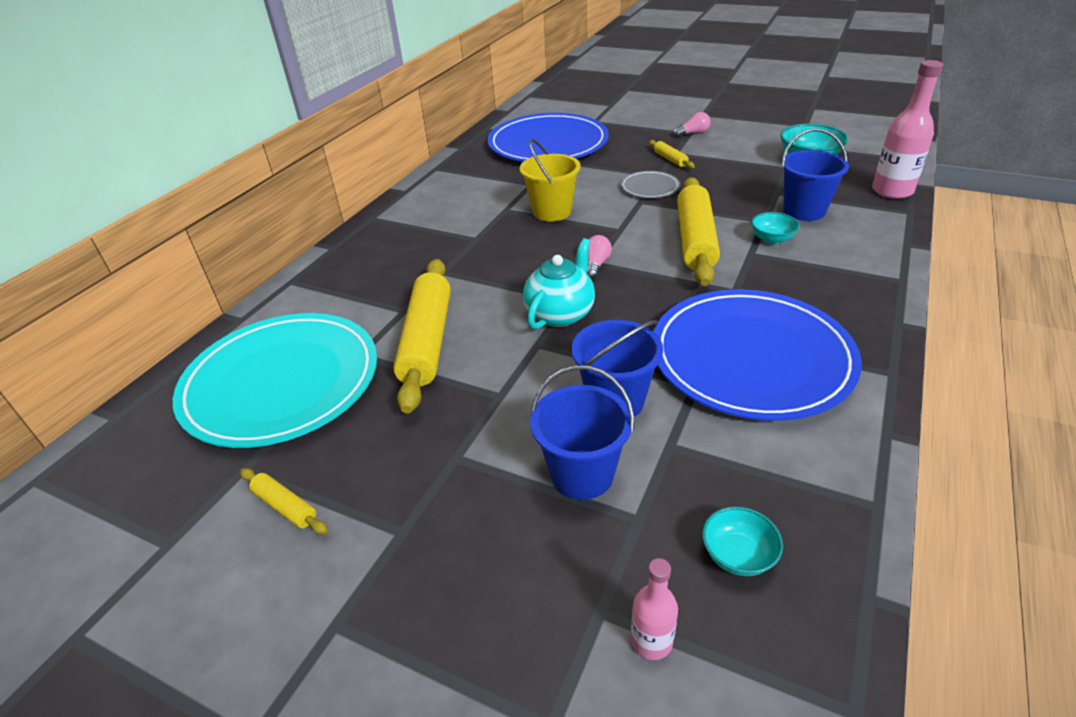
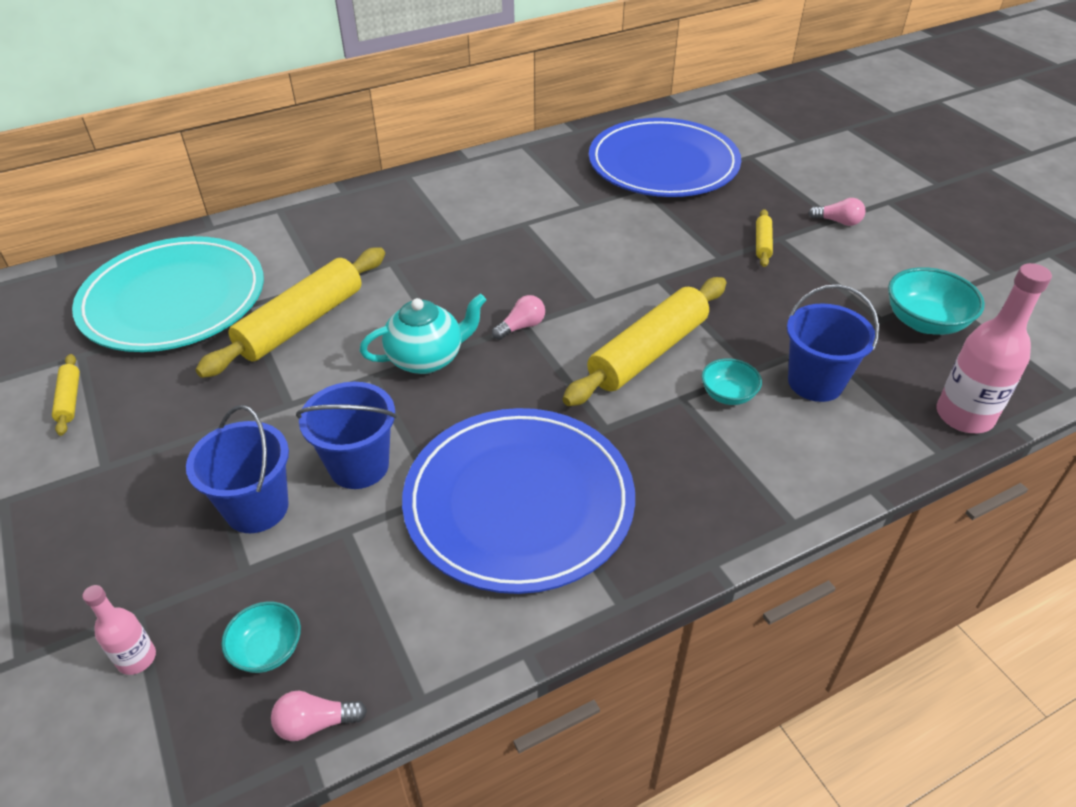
camera: 35 degrees right, 5 degrees up
yellow bucket [520,139,580,221] -> none
grey plate [620,171,680,198] -> none
none -> pink light bulb [271,691,367,741]

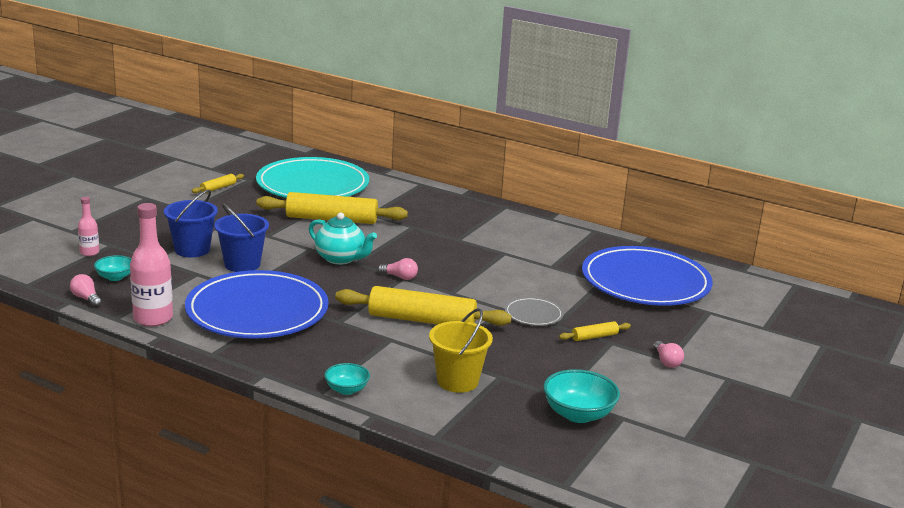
camera: 55 degrees right, 20 degrees down
turquoise bowl [702,358,762,405] -> turquoise bowl moved to [324,363,370,395]
blue bucket [787,284,879,402] -> yellow bucket [429,308,493,393]
pink bottle [937,263,1052,433] -> pink bottle moved to [130,203,173,327]
none -> grey plate [505,297,564,326]

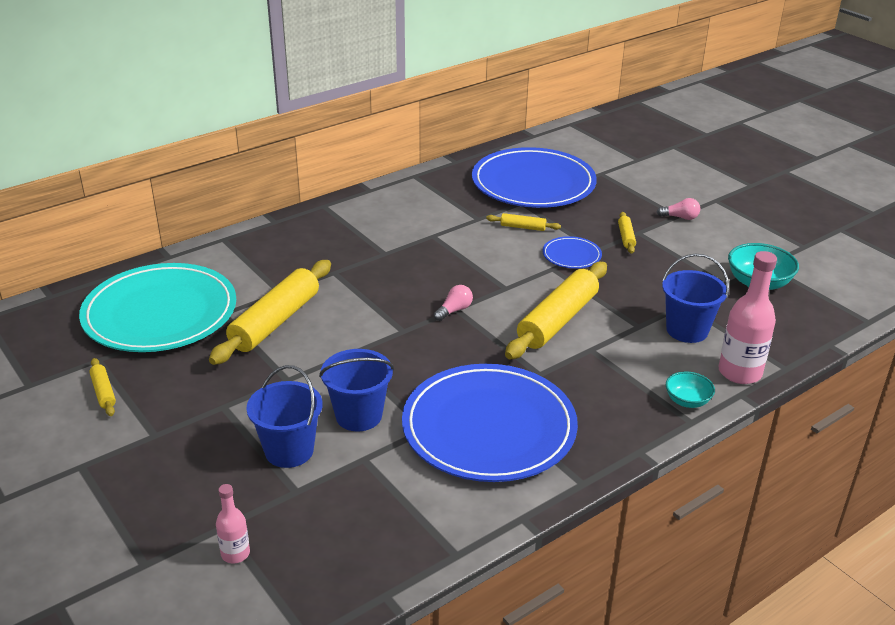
camera: 65 degrees left, 10 degrees up
pink light bulb [70,274,102,307] -> none
turquoise bowl [94,255,131,281] -> none
pink bottle [130,203,173,327] -> pink bottle moved to [718,251,777,384]
turquoise teapot [309,212,377,265] -> none
yellow bucket [429,308,493,393] -> blue bucket [662,254,729,343]
grey plate [505,297,564,326] -> blue plate [542,236,602,269]
none -> yellow rolling pin [486,213,561,231]

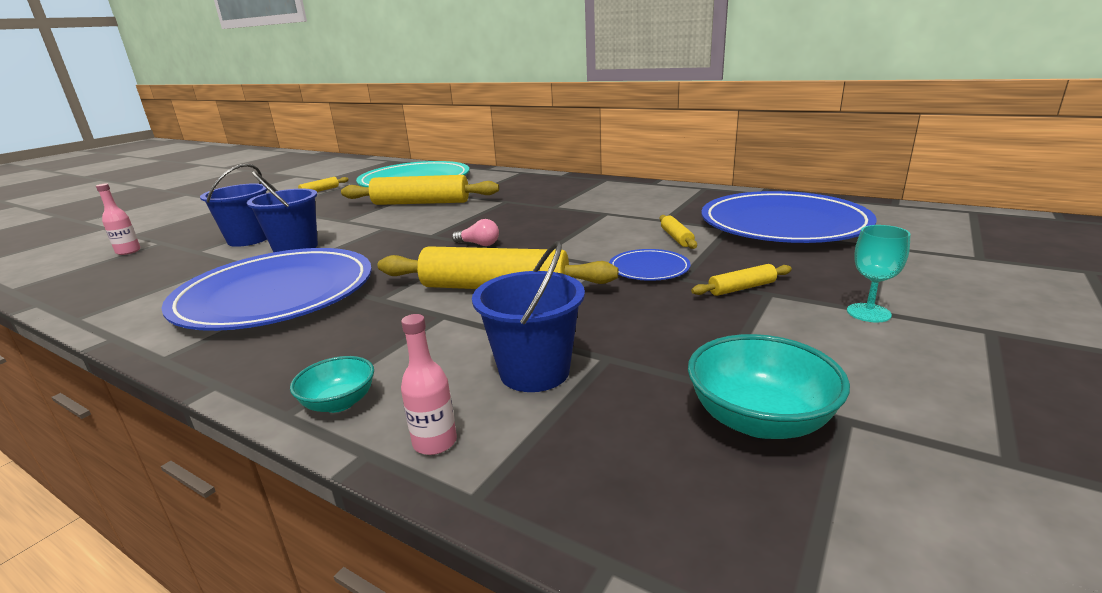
camera: 70 degrees right, 10 degrees down
pink light bulb [657,198,700,220] -> turquoise goblet [847,225,911,322]
pink bottle [718,251,777,384] -> pink bottle [401,314,457,455], size x0.54

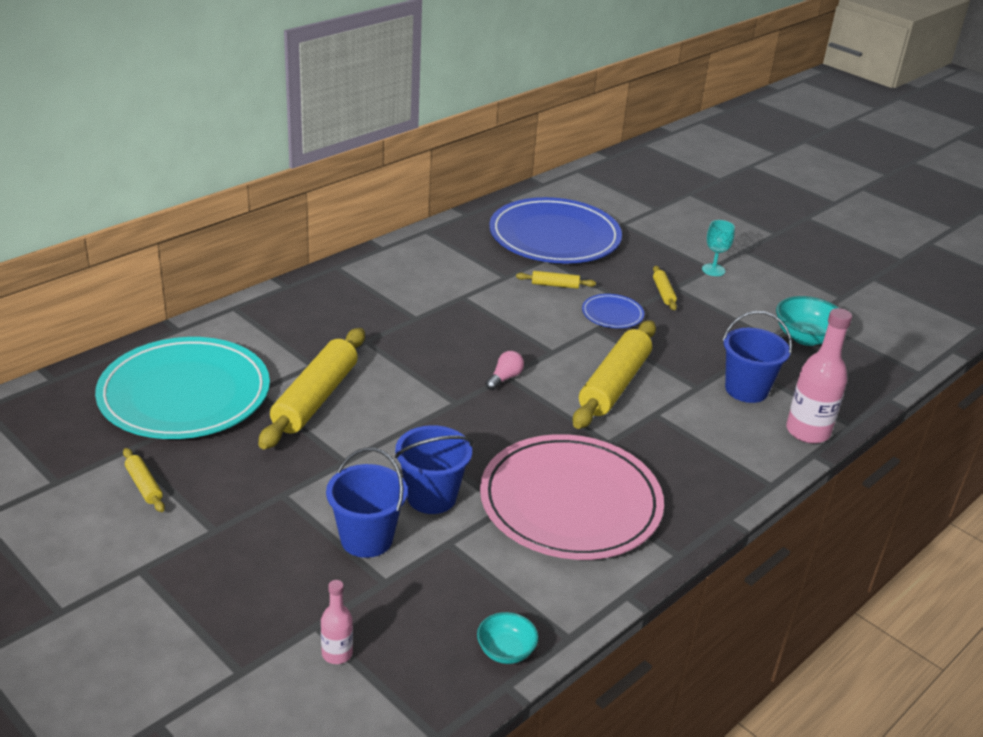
camera: 80 degrees left, 10 degrees up
blue plate [161,248,372,331] -> pink plate [480,434,664,560]
turquoise bowl [290,356,374,413] -> turquoise bowl moved to [477,612,539,664]
pink bottle [401,314,457,455] -> pink bottle [786,308,852,444], size x1.87

